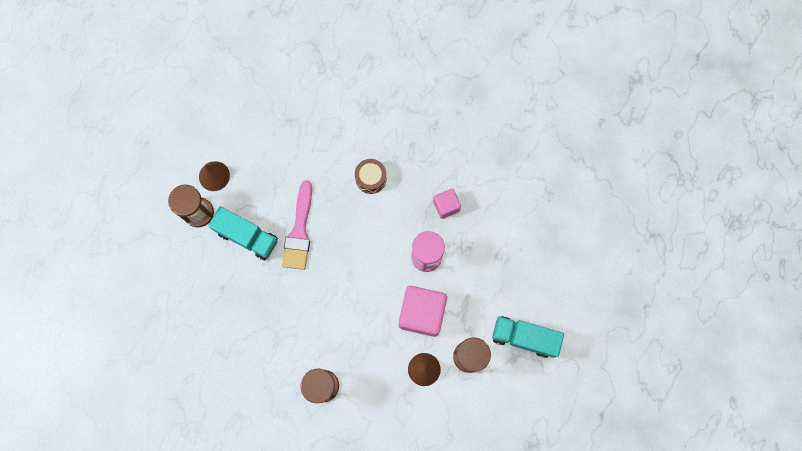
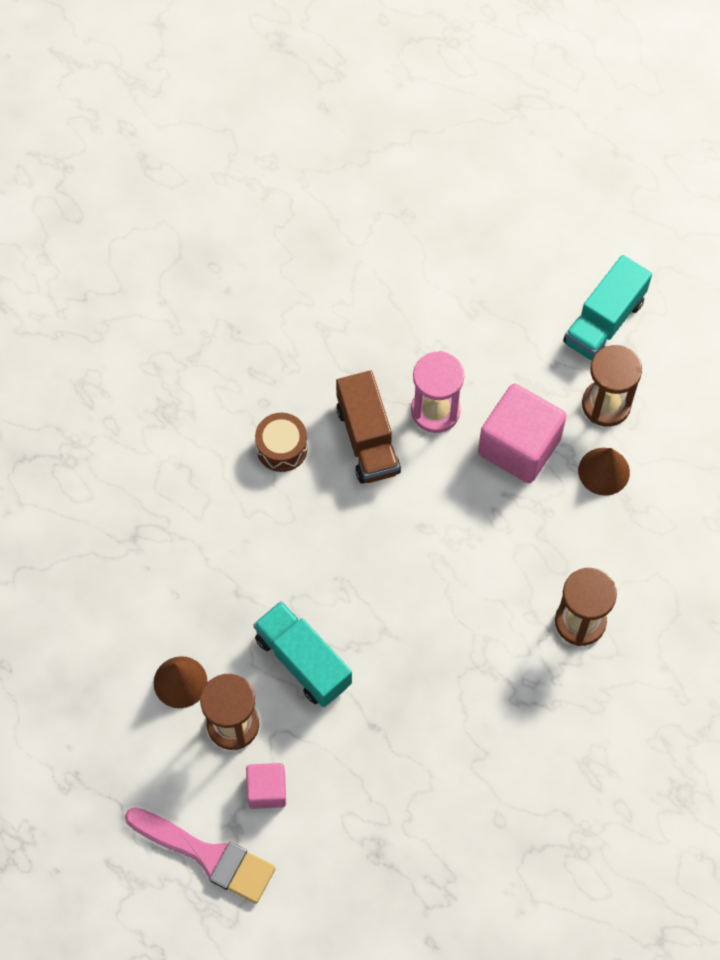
camera: 70 degrees left, 10 degrees down
turquoise truck [208,206,278,260] -> turquoise truck turned 90 degrees counterclockwise [253,601,352,707]
pink brush [282,180,312,270] -> pink brush moved to [125,807,276,904]
pink cube [433,189,461,219] -> pink cube moved to [246,763,286,809]
none -> brown truck [336,370,401,484]

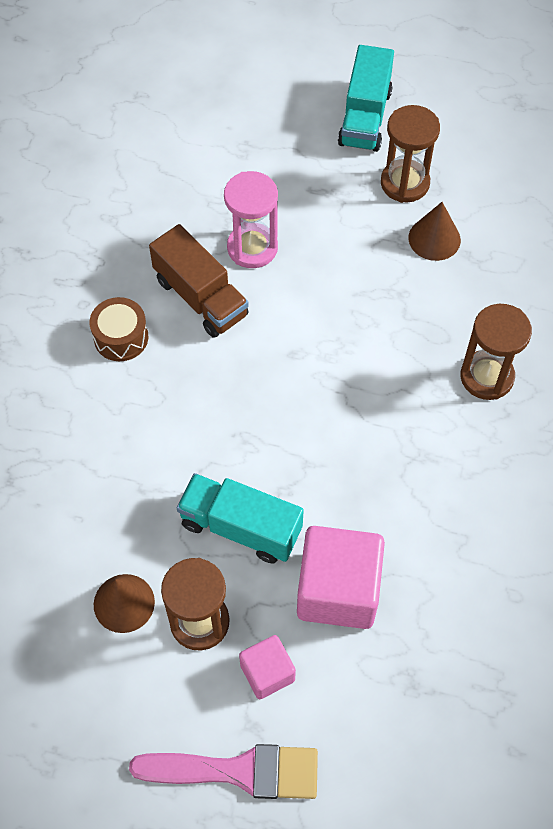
camera: 25 degrees left, 5 degrees down
pink cube [478,384,567,483] -> pink cube moved to [297,526,385,629]

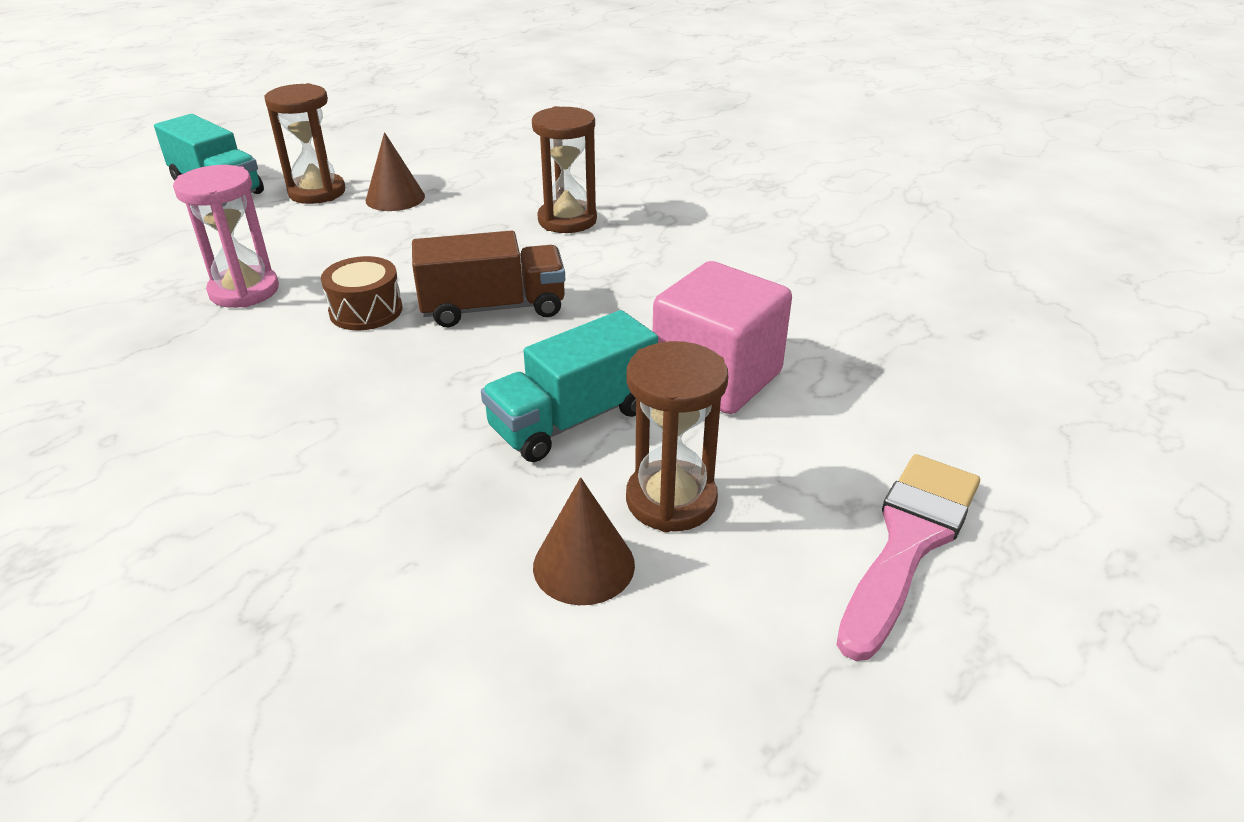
camera: 60 degrees left, 25 degrees down
brown drum [90,297,148,361] -> brown drum moved to [321,256,403,330]
brown truck [149,224,249,338] -> brown truck moved to [412,231,565,327]
pink cube [239,635,296,699] -> none

